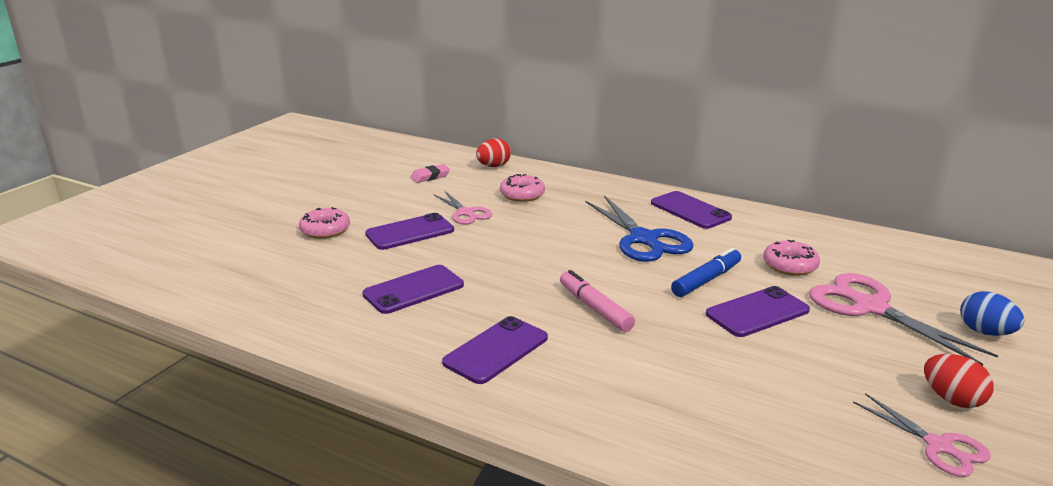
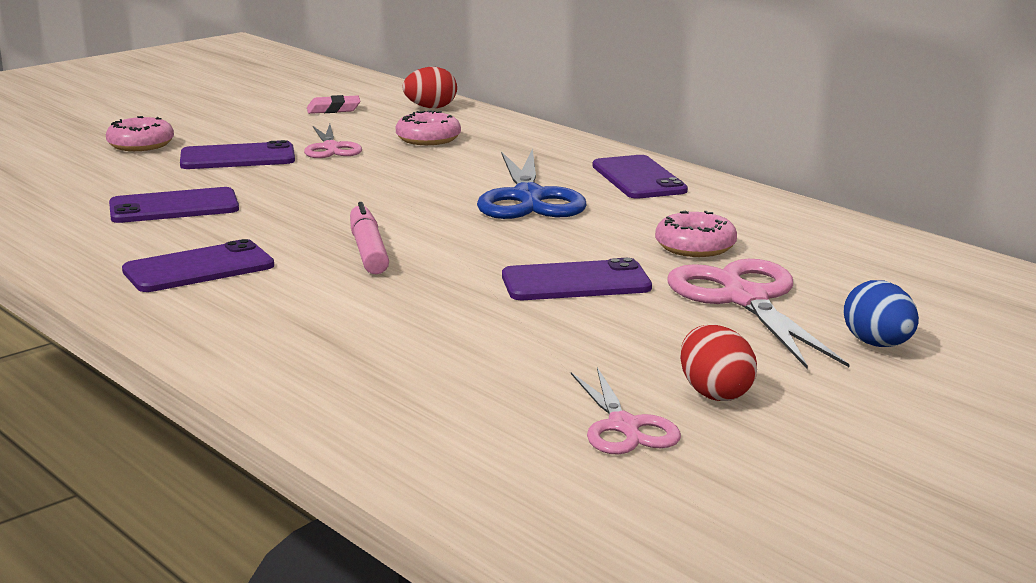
camera: 20 degrees right, 5 degrees down
blue marker [671,248,741,297] -> none

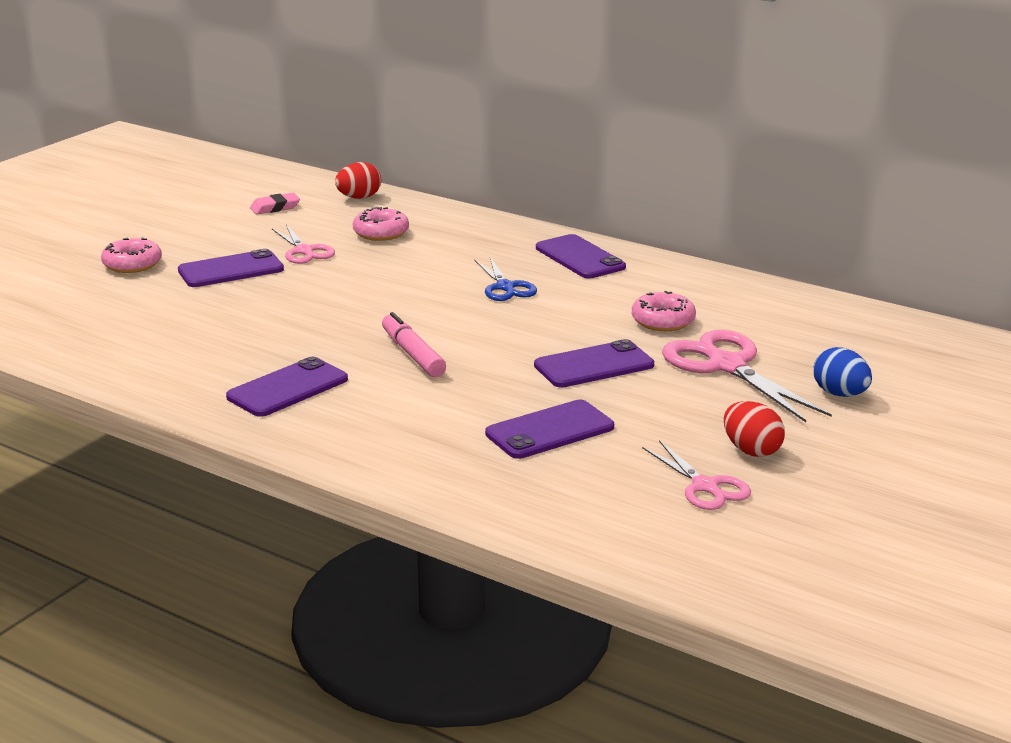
camera: 15 degrees left, 5 degrees up
purple phone [109,187,239,223] -> purple phone moved to [485,400,614,459]
blue scissors [477,148,587,219] -> blue scissors [475,257,537,301], size x0.59

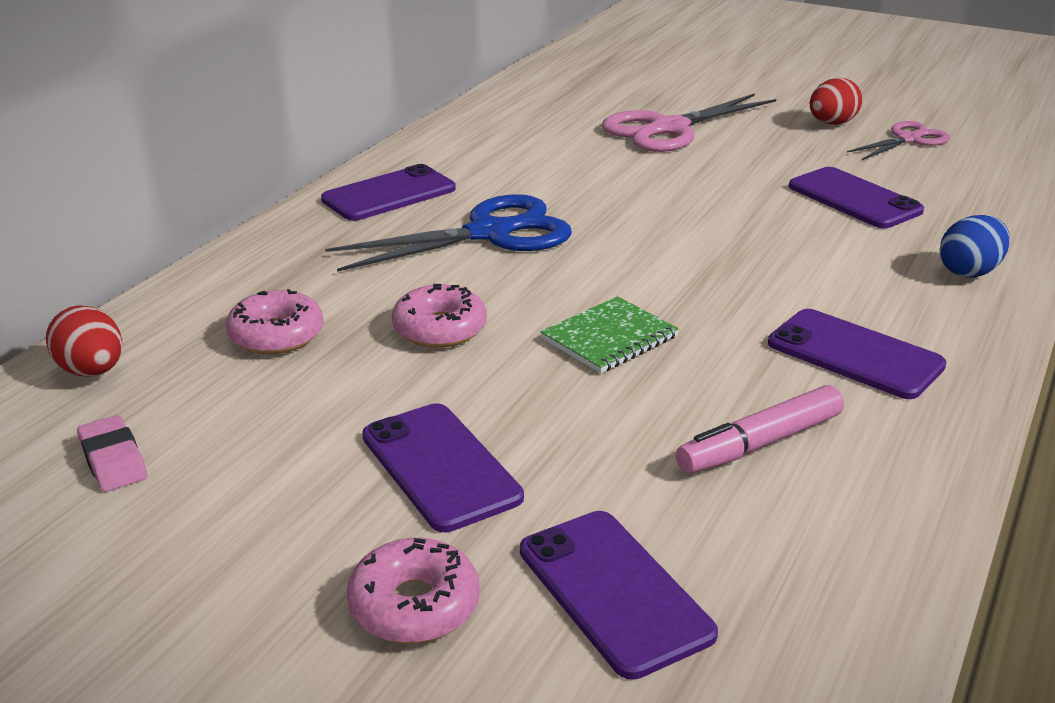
camera: 95 degrees left, 5 degrees up
pink scissors [272,225,335,264] -> none
pink marker [382,312,446,377] -> pink marker moved to [676,385,844,474]
blue scissors [475,257,537,301] -> blue scissors [325,194,572,272], size x1.69
purple phone [534,339,654,388] -> purple phone moved to [520,511,718,680]
pink donut [632,291,696,331] -> pink donut moved to [392,284,487,348]
blue egg [813,347,872,397] -> blue egg moved to [939,215,1010,278]
none -> green notebook [540,296,679,373]

